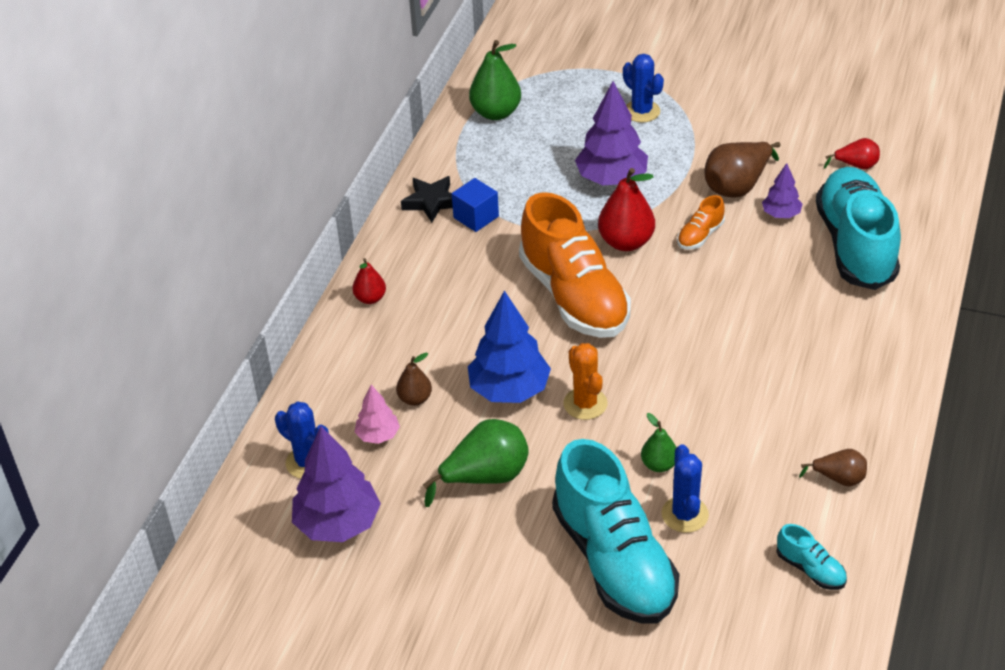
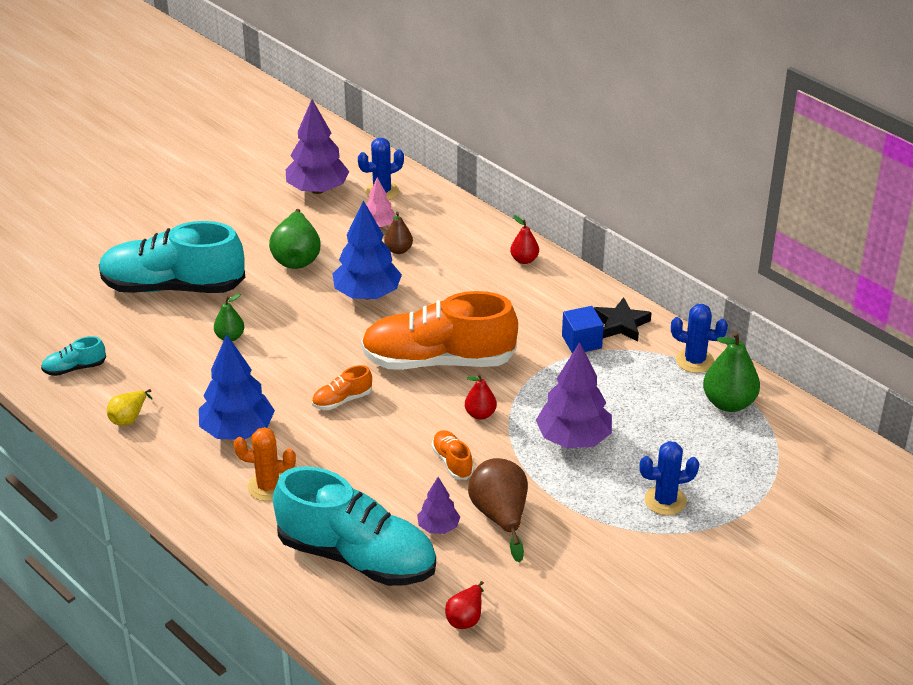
camera: 115 degrees right, 5 degrees down
orange cactus [564,343,607,420] -> orange cactus moved to [234,427,296,501]
red pear [598,168,655,251] -> red pear [465,374,497,420], size x0.57
blue cactus [662,444,709,533] -> blue cactus moved to [671,304,728,373]
brown pear [799,449,867,487] -> yellow pear [107,389,152,426]
none -> blue tree [199,335,275,440]
none -> orange shoe [312,365,372,410]

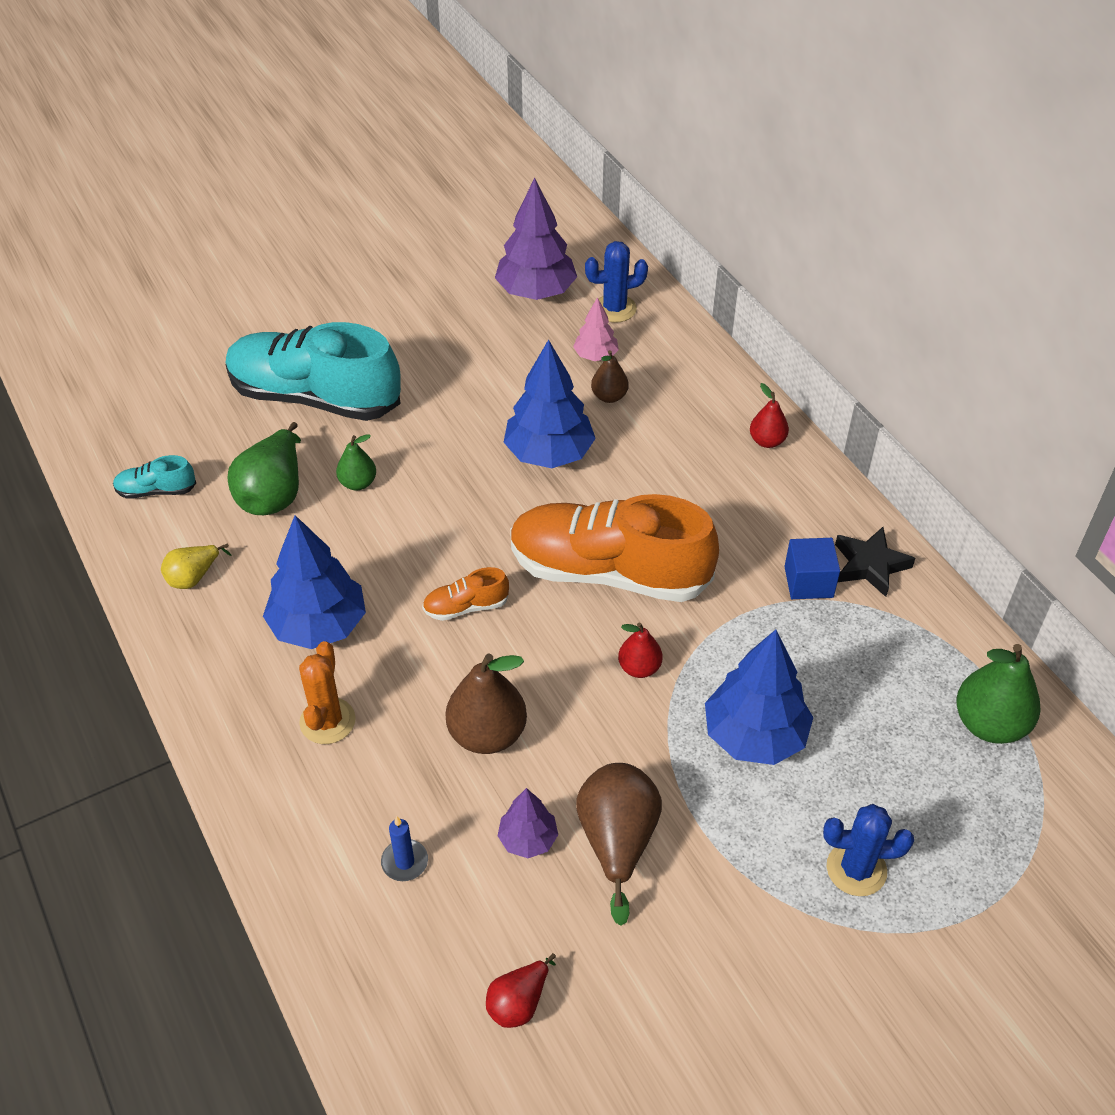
camera: 15 degrees right, 10 degrees up
orange cactus [234,427,296,501] -> orange cactus turned 75 degrees clockwise [299,641,356,744]
green pear [269,209,320,269] -> green pear moved to [228,422,301,515]
turquoise shoe [273,466,436,586] -> blue candle [381,817,428,881]
orange shoe [431,430,474,480] -> none
purple tree [536,342,612,449] -> blue tree [705,629,814,765]
blue cactus [671,304,728,373] -> none
none -> brown pear [446,654,527,754]

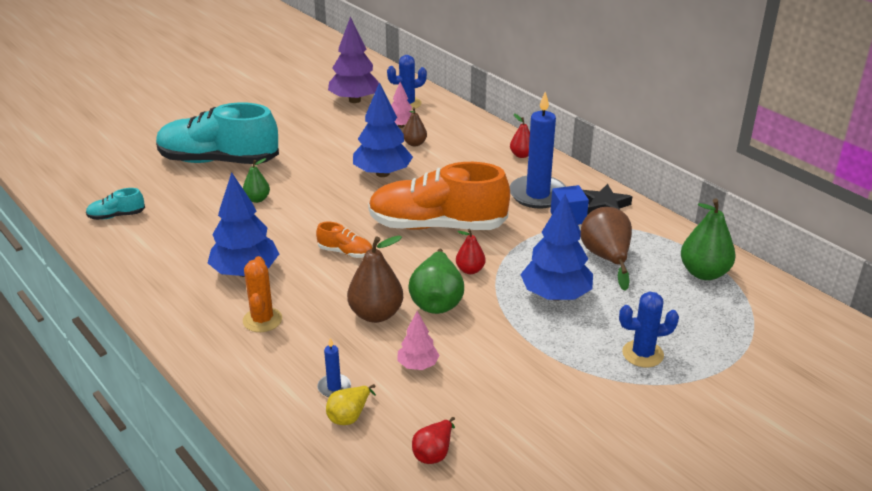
camera: 10 degrees left, 15 degrees down
yellow pear [161,544,232,589] -> yellow pear moved to [326,384,376,425]
green pear [228,422,301,515] -> green pear moved to [408,249,464,314]
orange shoe [422,567,509,621] -> orange shoe turned 135 degrees counterclockwise [316,222,372,258]
purple tree [498,788,558,858] -> pink tree [398,311,440,370]
brown pear [576,763,662,926] -> brown pear moved to [580,207,632,291]
none -> blue candle [510,92,566,209]

